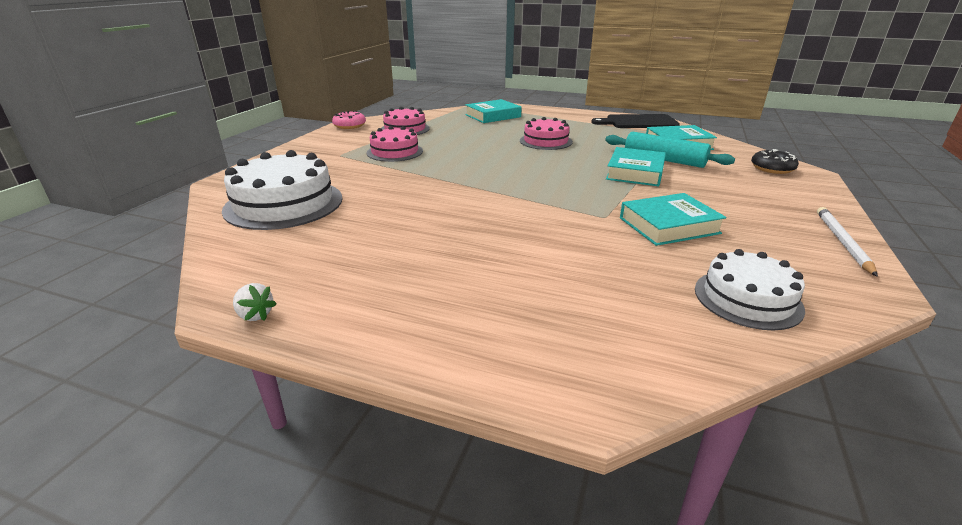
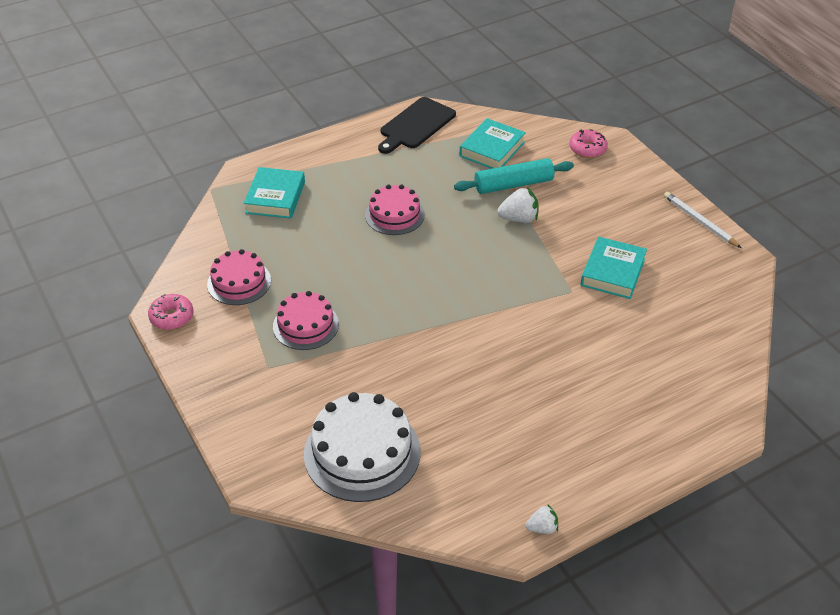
camera: 50 degrees left, 15 degrees up
turquoise book [606,147,666,186] -> white strawberry [497,187,538,223]
white cake [695,249,805,330] -> none
black donut [751,149,799,174] -> pink donut [569,129,608,158]

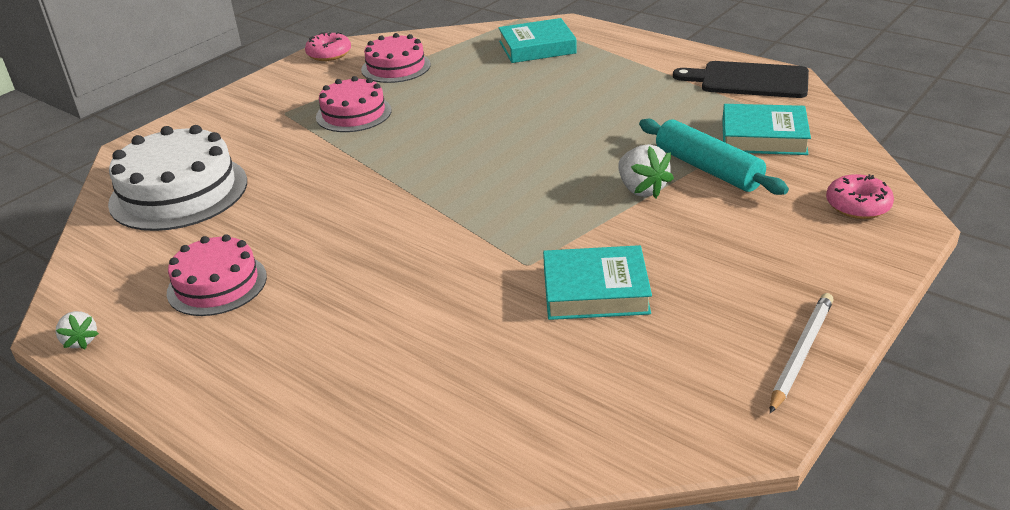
camera: 70 degrees right, 10 degrees down
pink cake [365,184,425,235] -> pink cake moved to [167,234,267,316]

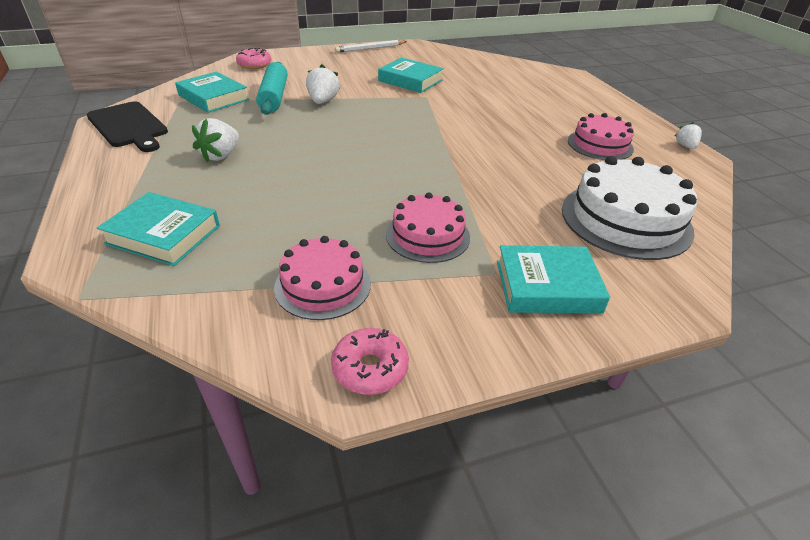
camera: 150 degrees left, 5 degrees up
none -> white strawberry [192,118,239,162]
none -> turquoise book [497,245,610,314]

